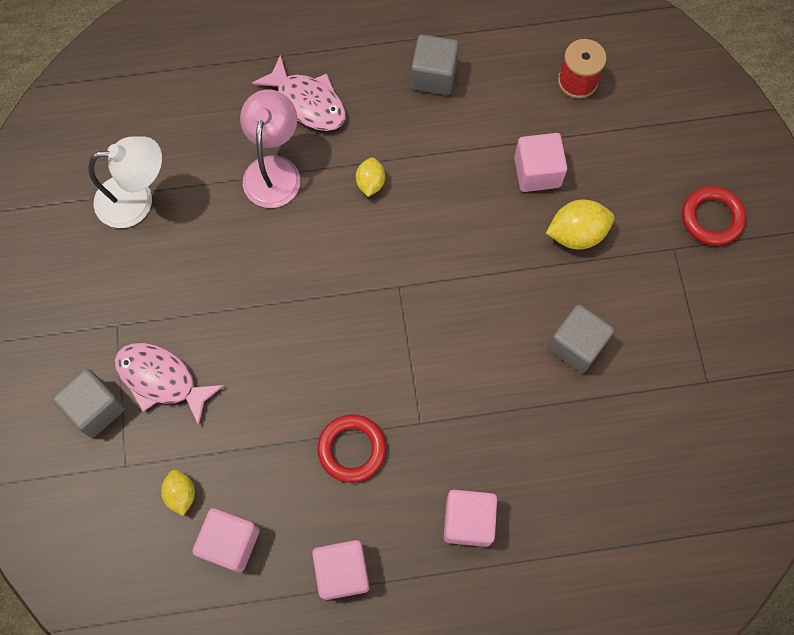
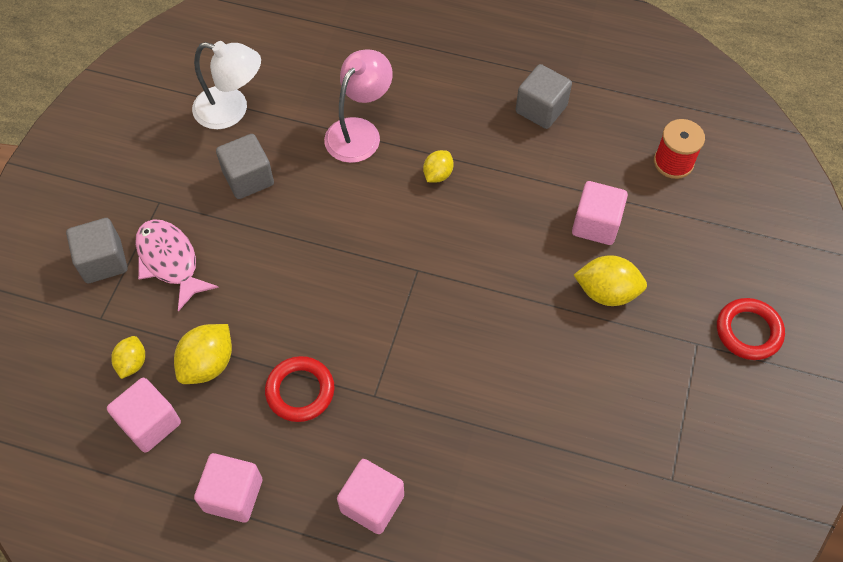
camera: 25 degrees right, 10 degrees down
pink fish [252,55,346,131] -> none
grey cube [548,304,614,373] -> grey cube moved to [216,134,274,199]
none -> yellow lemon [174,324,232,384]

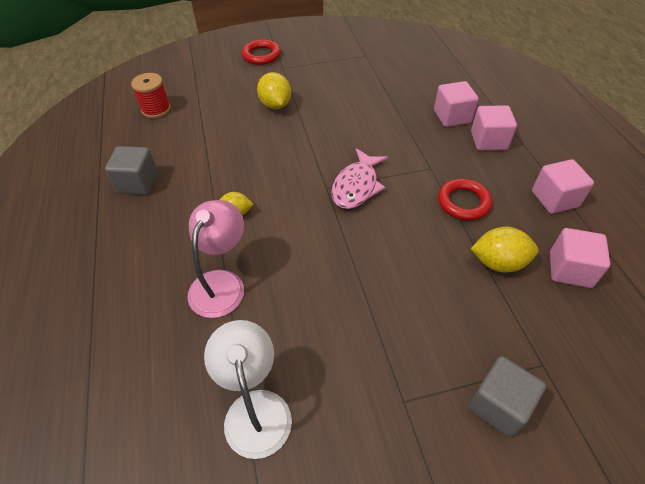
camera: 120 degrees left, 10 degrees down
yellow lemon [111,336,145,379] -> none
pink fish [135,219,219,312] -> pink fish moved to [331,148,388,209]
grey cube [216,134,274,199] -> none
pink lamp [324,49,393,163] -> pink lamp turned 105 degrees clockwise [187,200,244,318]
pink cube [572,181,628,245] -> pink cube moved to [434,81,479,127]

